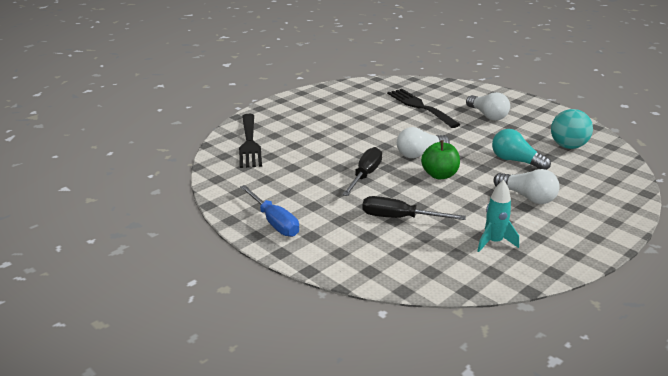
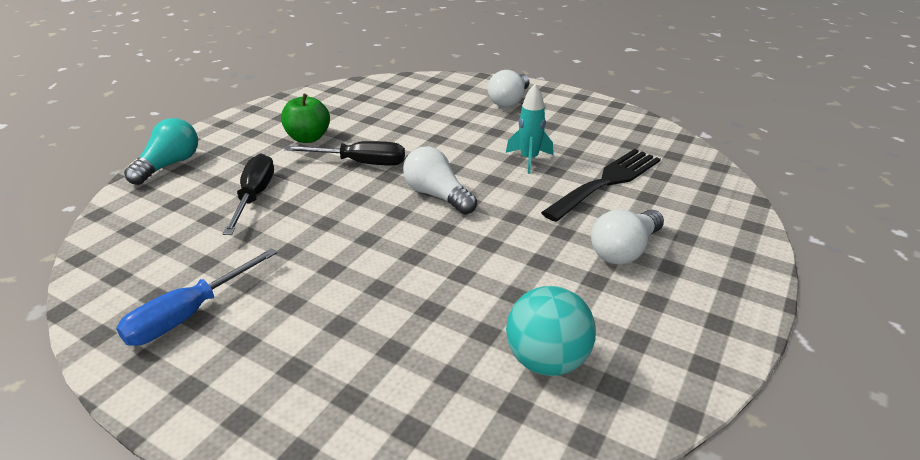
camera: 75 degrees right, 5 degrees up
black fork [239,114,262,168] -> none
blue screwdriver [240,185,299,237] -> blue screwdriver moved to [116,248,277,346]
green apple [421,140,460,179] -> green apple moved to [281,94,330,143]
turquoise rocket [477,180,519,252] -> turquoise rocket moved to [506,84,553,174]
turquoise light bulb [492,129,551,170] -> turquoise light bulb moved to [124,118,198,185]
white light bulb [493,169,559,204] -> white light bulb moved to [488,70,530,108]

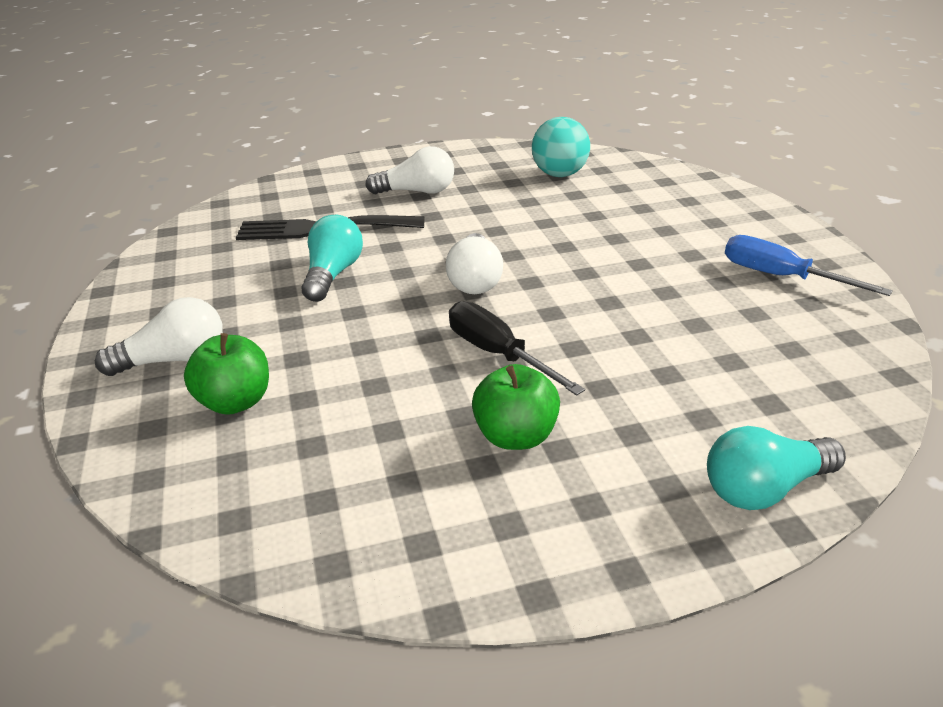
camera: 135 degrees left, 0 degrees up
blue screwdriver [116,248,277,346] -> blue screwdriver turned 135 degrees counterclockwise [725,235,893,296]
black screwdriver [223,153,274,235] -> none
turquoise rocket [506,84,553,174] -> turquoise light bulb [301,215,363,302]
none -> green apple [184,333,269,415]

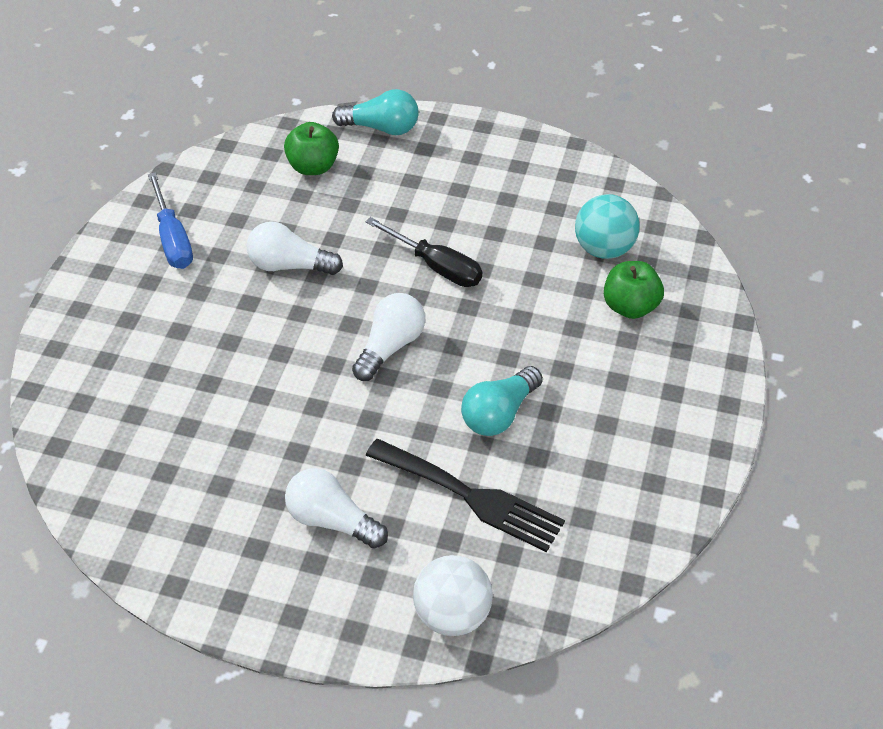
camera: 150 degrees left, 15 degrees up
white light bulb [95,297,223,376] -> white light bulb moved to [247,222,343,275]
black screwdriver [449,301,585,396] -> black screwdriver turned 45 degrees counterclockwise [365,217,482,287]
green apple [472,364,560,450] -> green apple moved to [284,122,339,175]
turquoise ball [532,117,590,177] -> turquoise ball moved to [575,194,640,259]
none -> white ball [413,555,493,636]

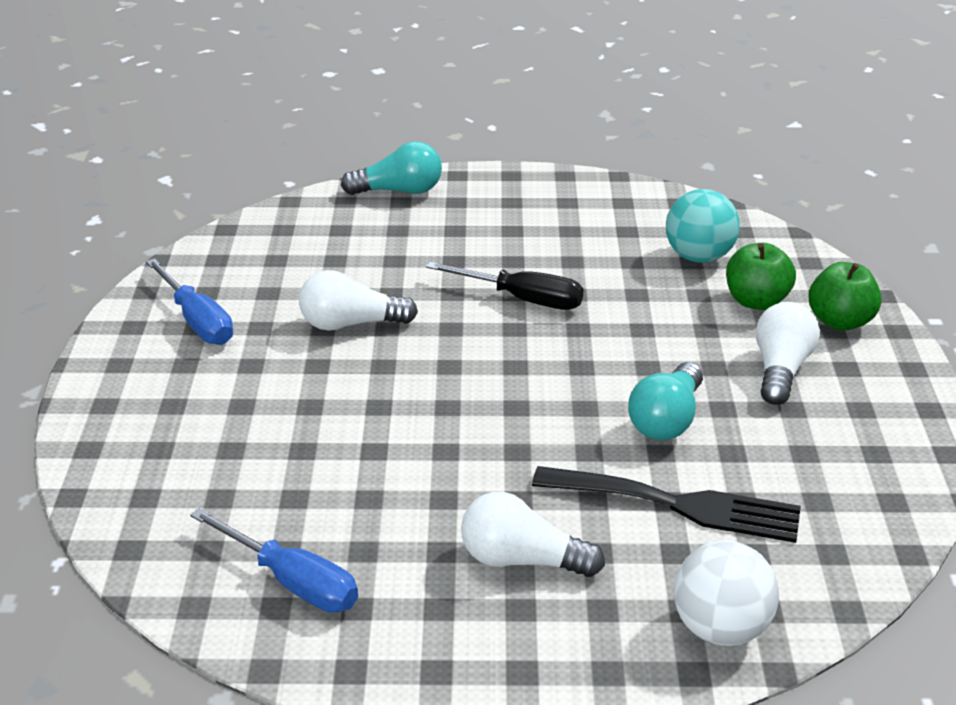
camera: 15 degrees left, 15 degrees down
green apple [284,122,339,175] -> green apple moved to [809,262,882,331]
white light bulb [352,293,425,381] -> white light bulb moved to [756,302,819,405]
none -> blue screwdriver [190,508,358,613]

